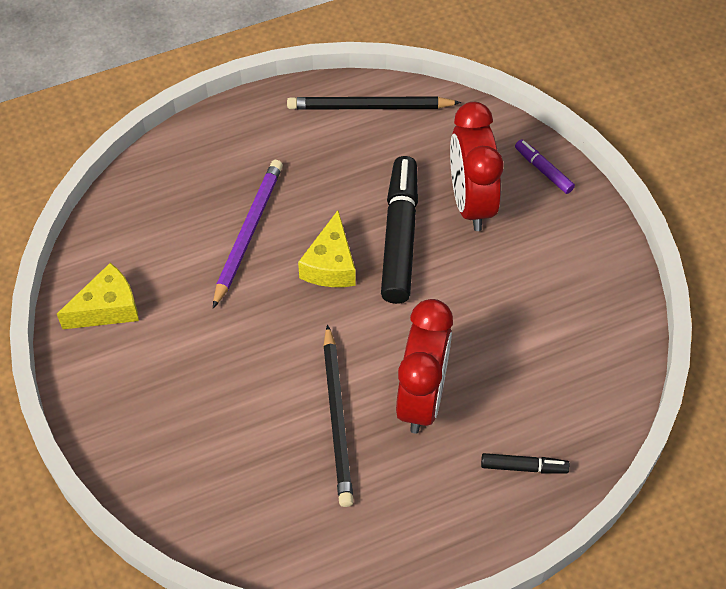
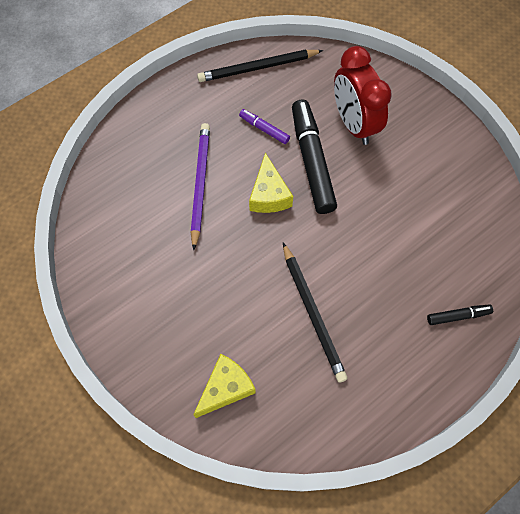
camera: 15 degrees left, 10 degrees up
yellow cheese [57,263,139,329] -> yellow cheese moved to [193,354,256,418]
red clock [396,299,453,434] -> none
purple marker [515,139,575,194] -> purple marker moved to [239,109,290,144]

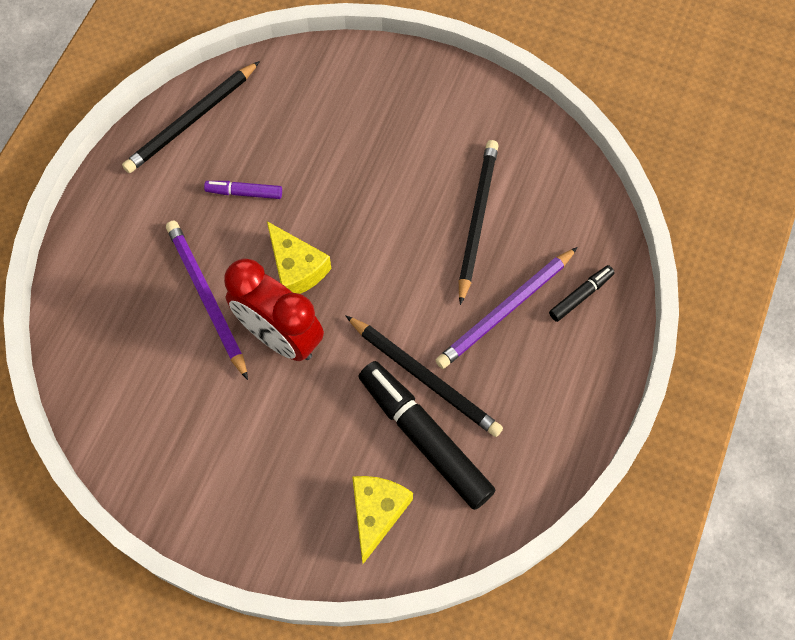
camera: 30 degrees left, 0 degrees up
black marker [292,100,337,214] -> black marker moved to [358,361,496,510]
red clock [334,46,392,145] -> red clock moved to [224,258,324,361]
none -> purple pencil [435,247,578,369]
none -> black pencil [459,140,499,305]

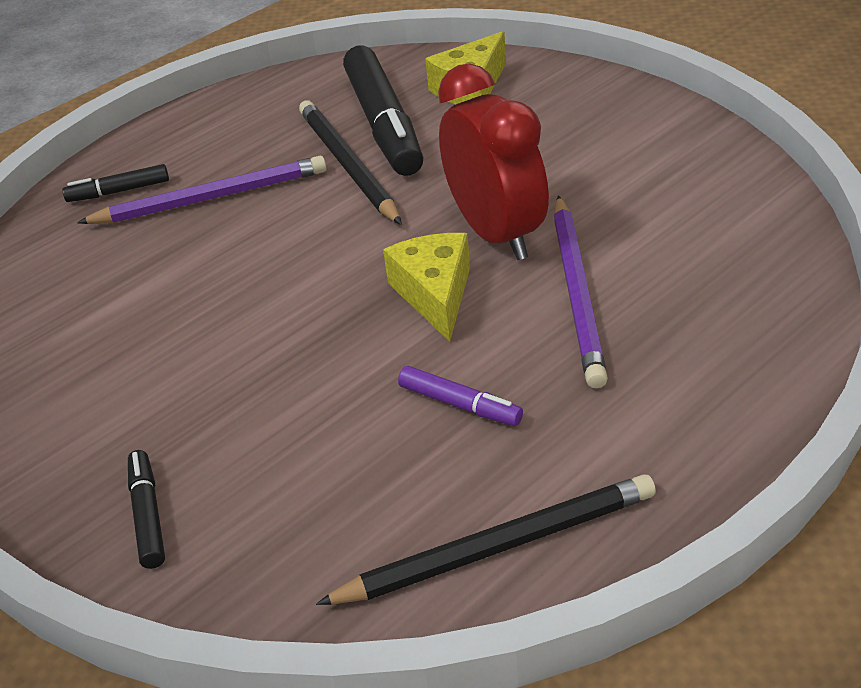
camera: 150 degrees left, 25 degrees down
black pencil [459,140,499,305] -> none
none -> black marker [128,450,165,569]

